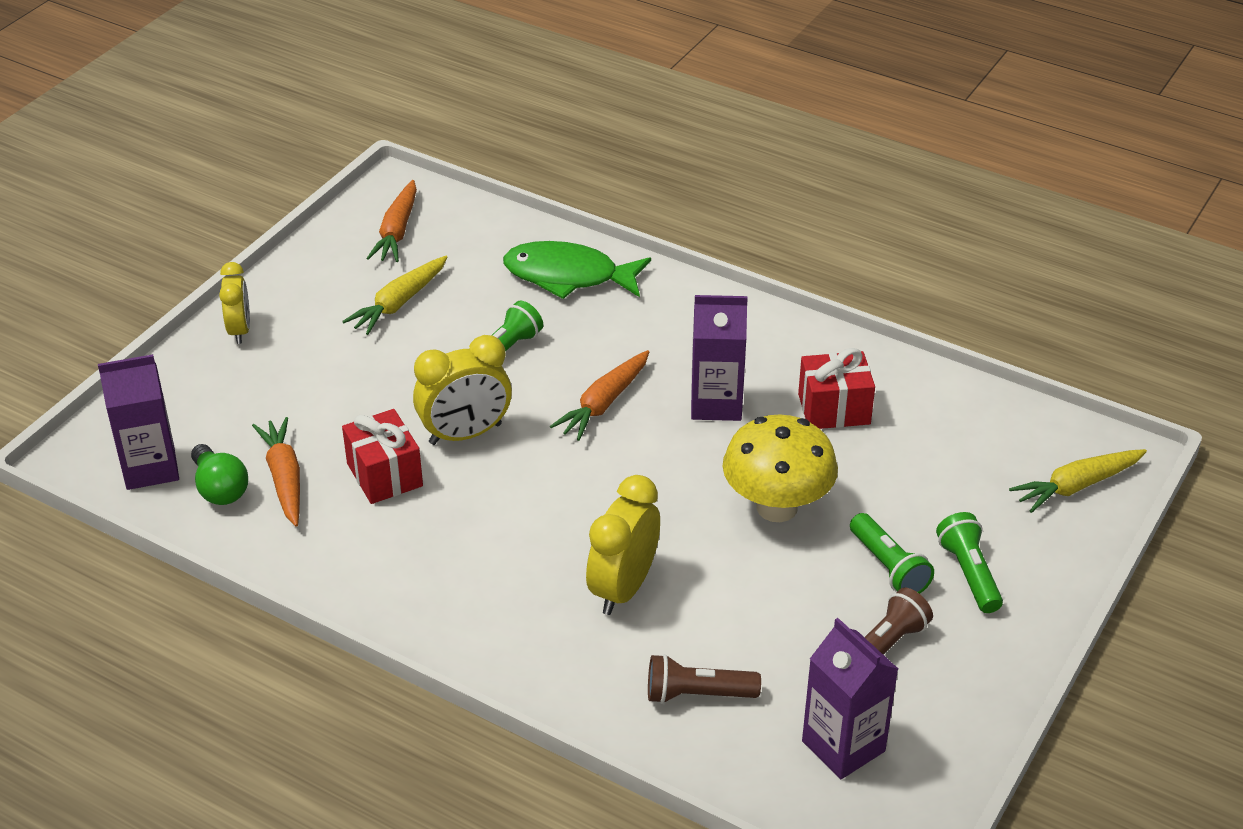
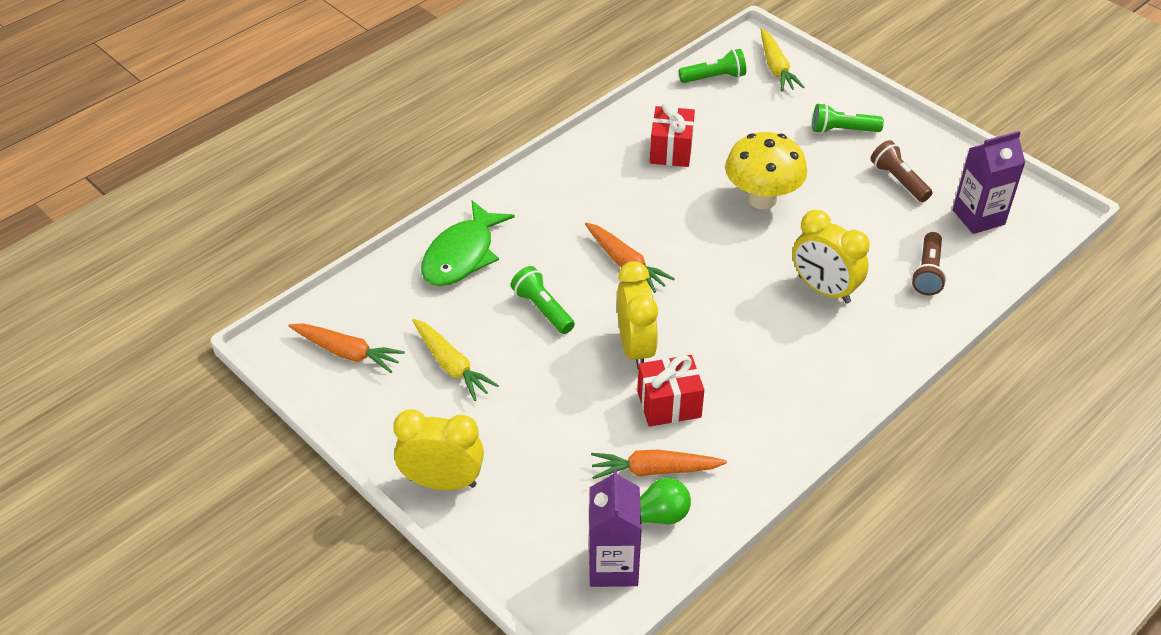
camera: 75 degrees left, 5 degrees up
yellow clock [219,262,250,344] -> yellow clock [393,409,484,490], size x1.53
purple carton [691,295,748,421] -> none
green flashlight [850,513,934,594] -> green flashlight moved to [679,49,746,83]

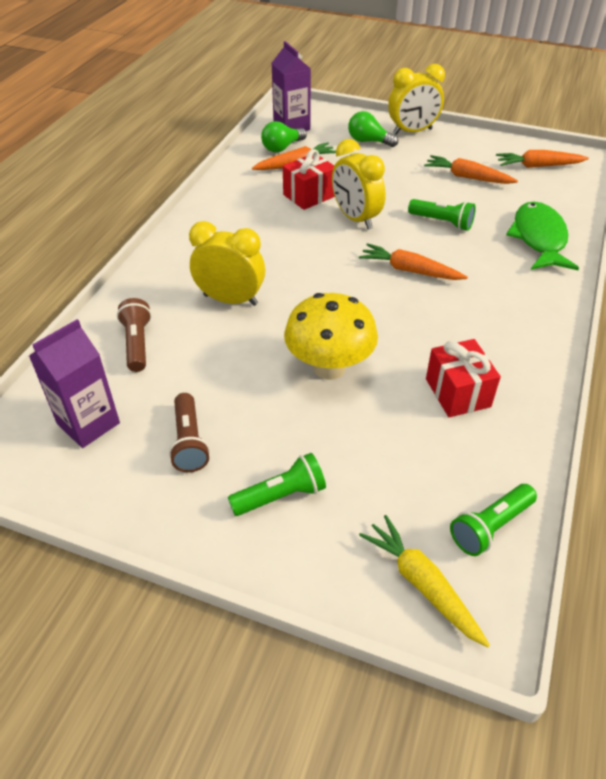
camera: 155 degrees right, 0 degrees up
yellow carrot [412,319,499,401] -> orange carrot [424,155,518,184]
brown flashlight [871,140,933,202] -> brown flashlight turned 45 degrees clockwise [169,393,210,472]
none -> green light bulb [348,111,398,147]

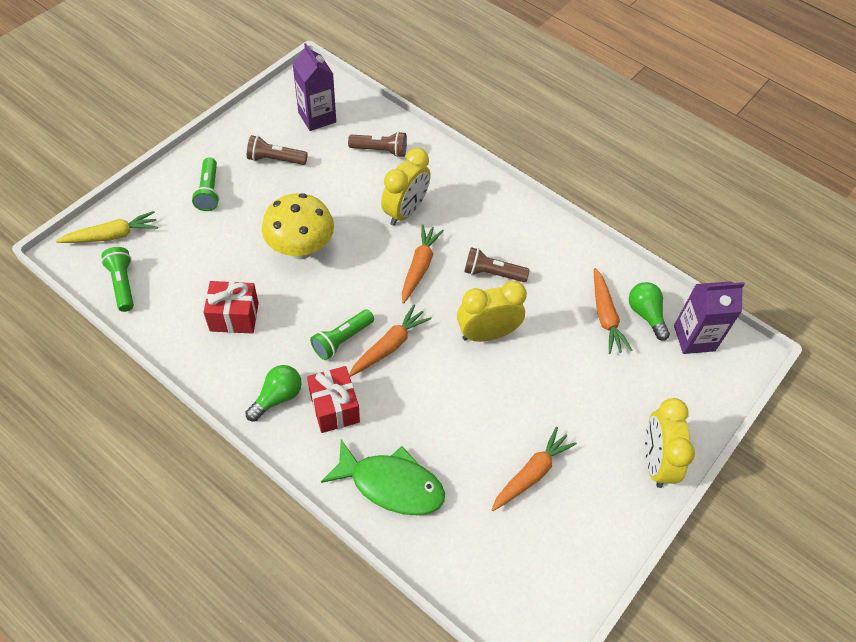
camera: 105 degrees right, 10 degrees up
red gift [283,149,335,210] -> red gift moved to [307,366,360,433]
green light bulb [348,111,398,147] -> green light bulb moved to [245,365,302,422]
green flashlight [408,199,476,231] -> green flashlight moved to [310,309,374,360]
orange carrot [496,150,589,168] -> orange carrot moved to [402,224,444,304]
none -> brown flashlight [464,247,530,282]

